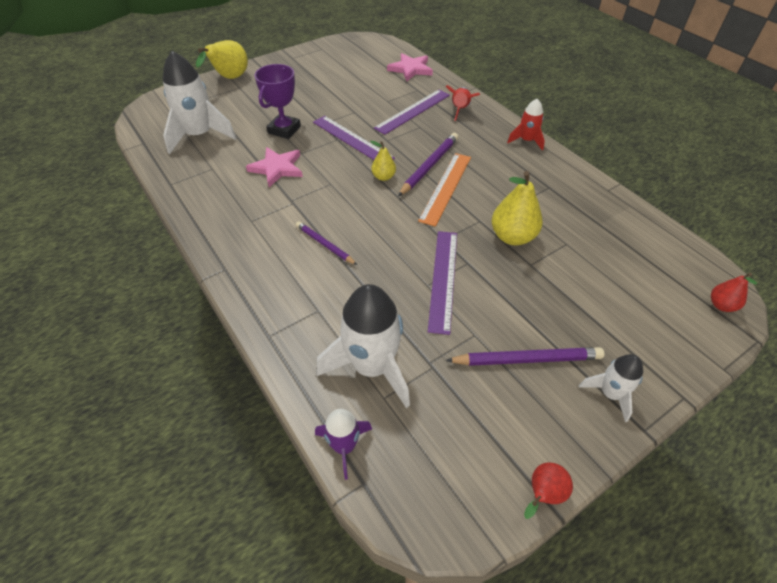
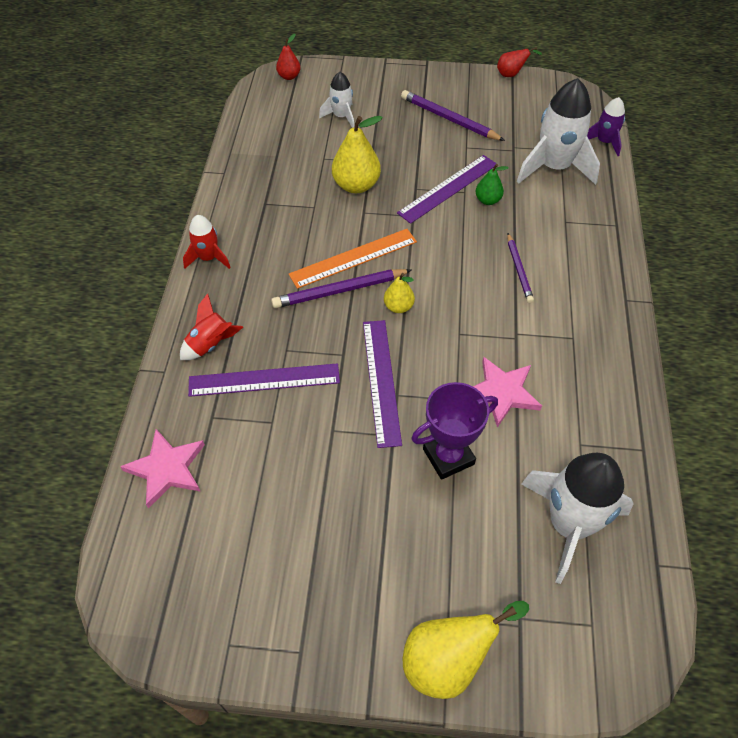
camera: 140 degrees left, 5 degrees up
white rocket [579,354,643,422] -> white rocket moved to [319,72,355,128]
none -> green pear [476,164,509,205]

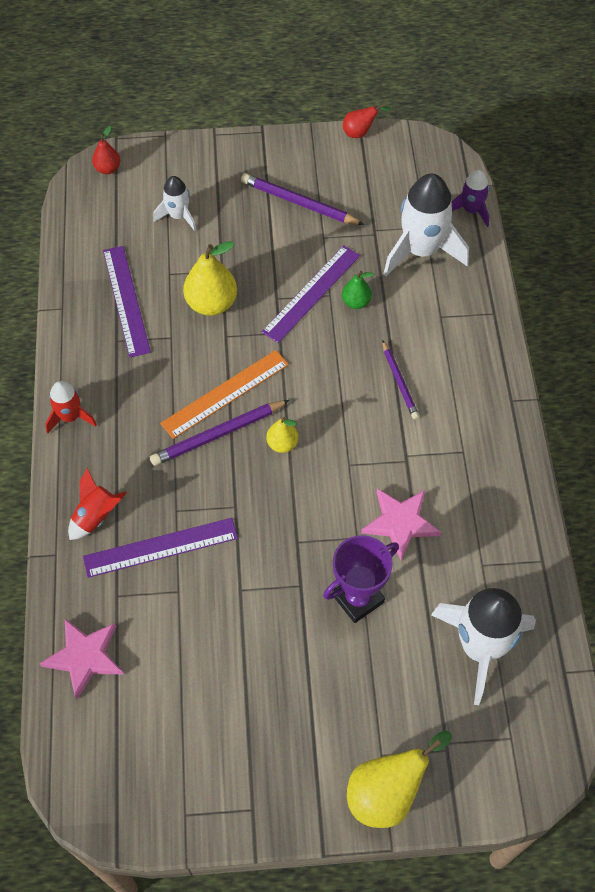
camera: 10 degrees left, 5 degrees up
purple ruler [363,320,402,448] -> purple ruler moved to [103,246,151,357]

